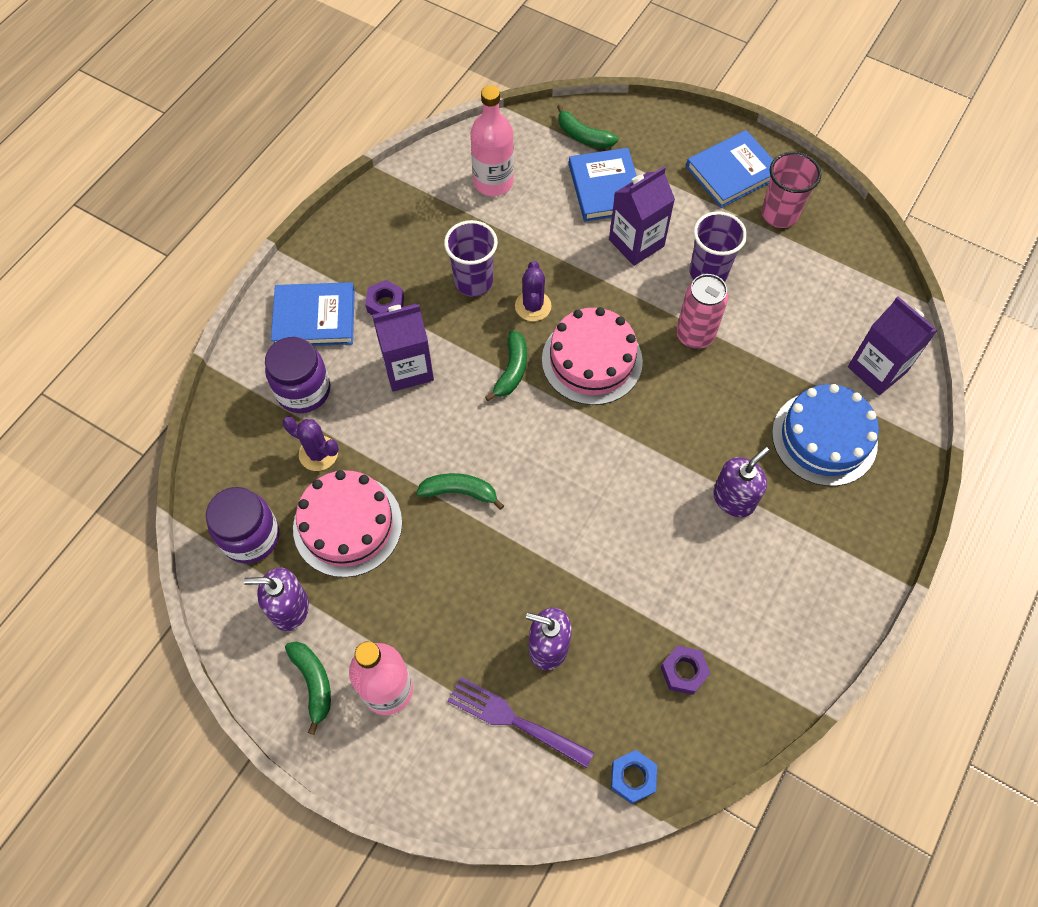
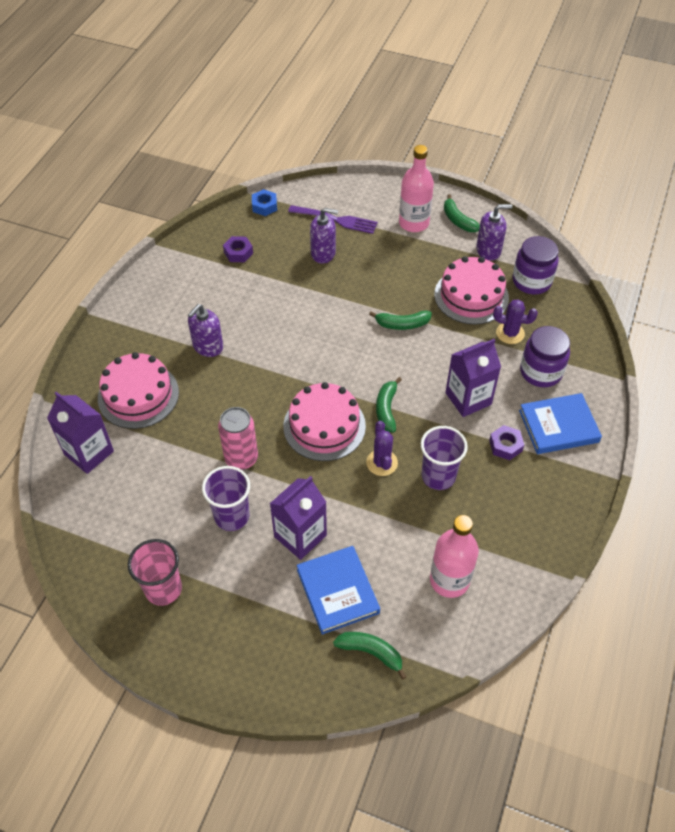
camera: 170 degrees right, 10 degrees down
blue book [686,130,773,208] -> none
blue cake [772,384,879,486] -> pink cake [98,352,179,429]

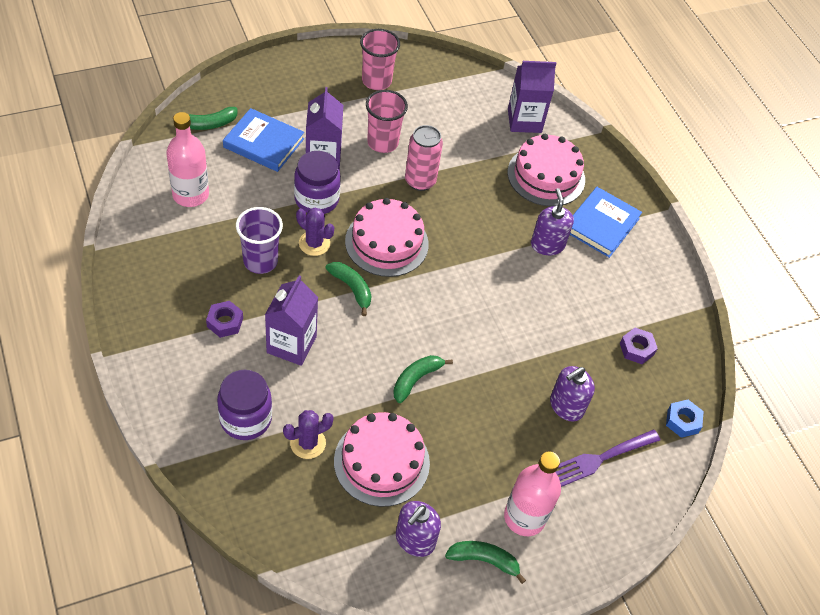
camera: 130 degrees right, 0 degrees up
purple cup [202,466,250,531] -> pink cup [366,90,408,153]
purple jar [512,236,559,294] -> purple jar moved to [294,151,341,214]
blue book [519,393,602,454] -> blue book moved to [570,187,642,258]

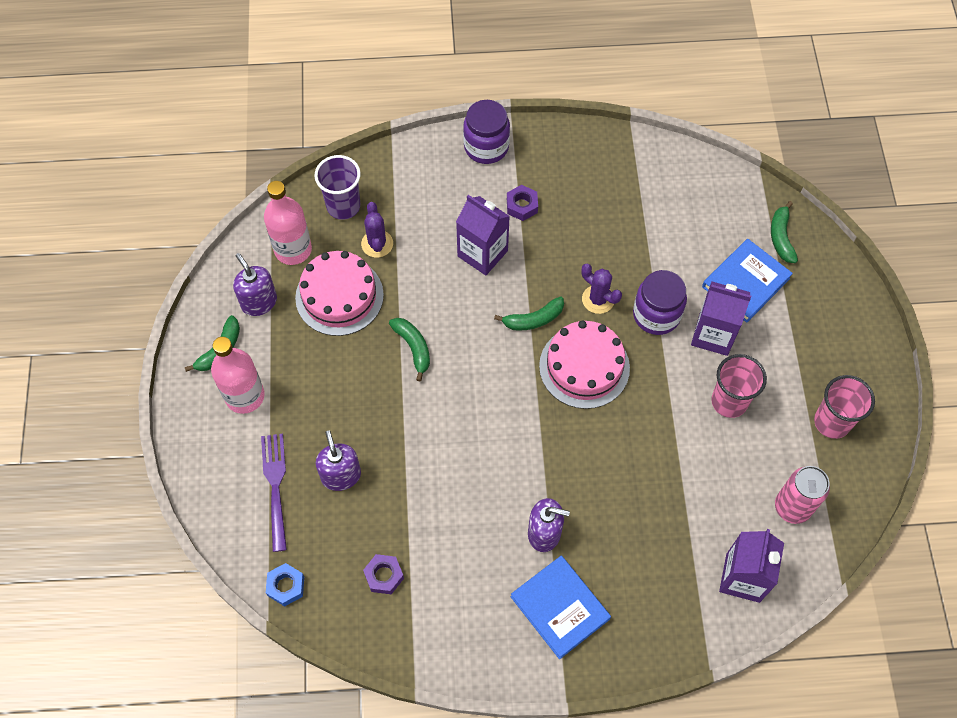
camera: 115 degrees right, 10 degrees up
pink bottle [166,112,209,207] -> pink bottle moved to [264,181,312,265]
purple jar [217,370,272,440] -> purple jar moved to [463,100,510,164]
purple cup [236,207,283,274] -> purple cup moved to [314,155,361,220]
purple cactus [296,208,334,256] -> purple cactus turned 75 degrees clockwise [582,264,622,314]
pink can [405,125,443,191] -> pink can moved to [775,466,830,524]
pink cake [507,134,585,206] -> none

